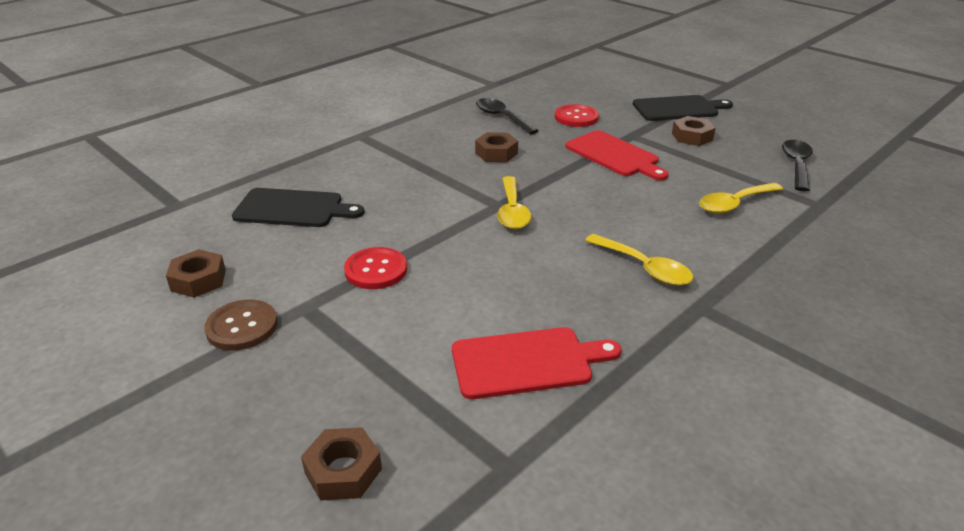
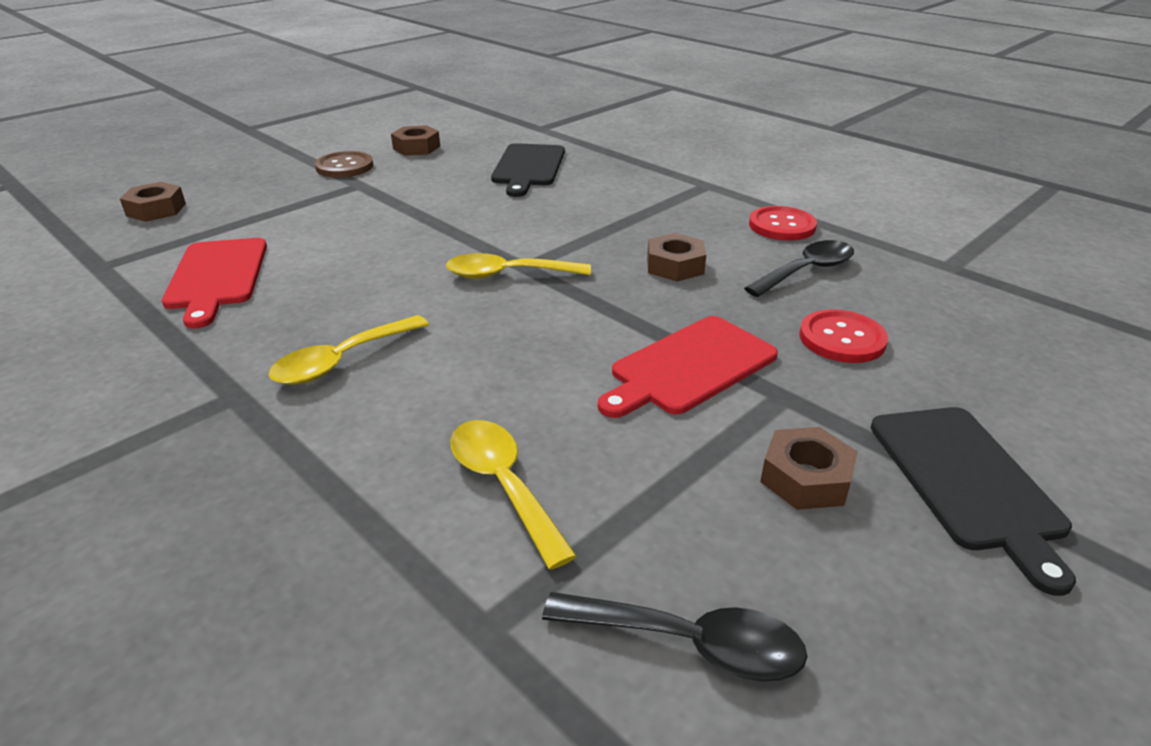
camera: 90 degrees right, 0 degrees up
red button [344,247,407,289] -> red button moved to [749,206,817,241]

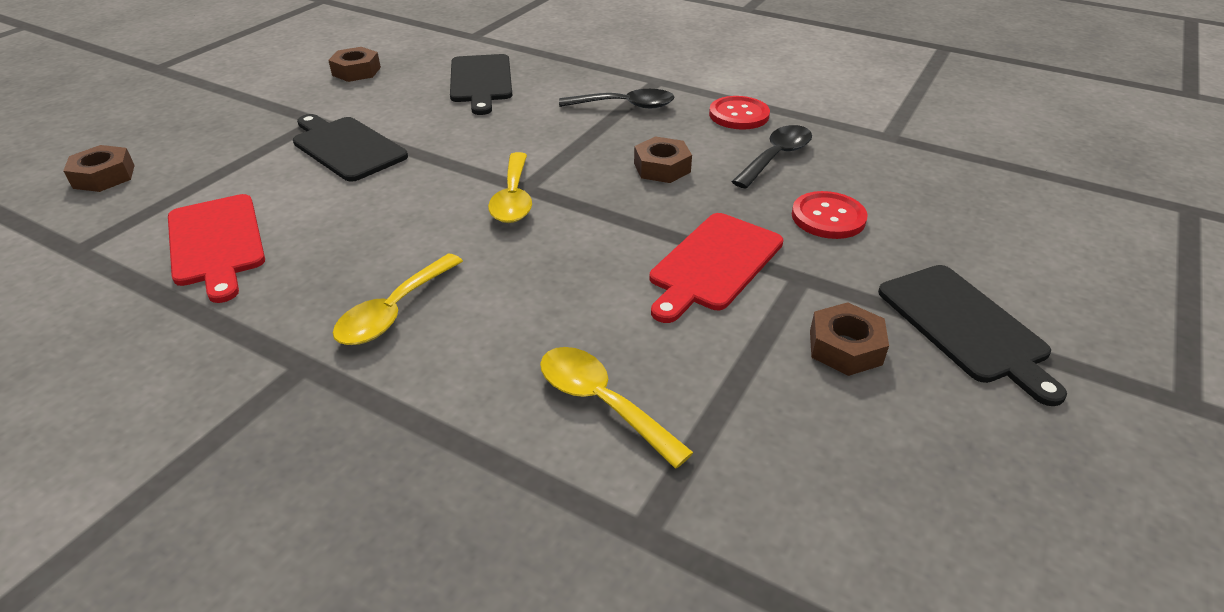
camera: 15 degrees left, 5 degrees up
brown button [315,151,373,178] -> none
yellow spoon [446,253,591,279] -> yellow spoon turned 75 degrees counterclockwise [488,152,532,223]
black spoon [542,592,807,682] -> black spoon moved to [559,89,675,108]
none -> black cutting board [293,114,408,182]

